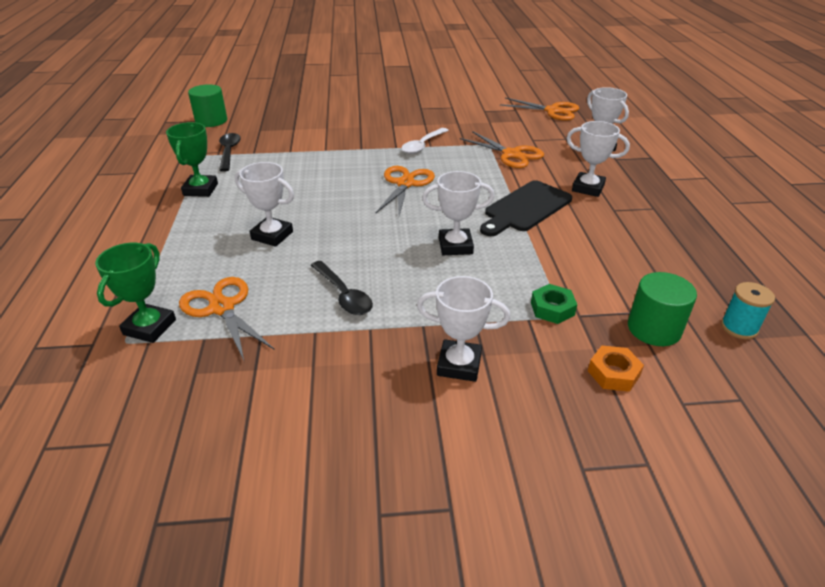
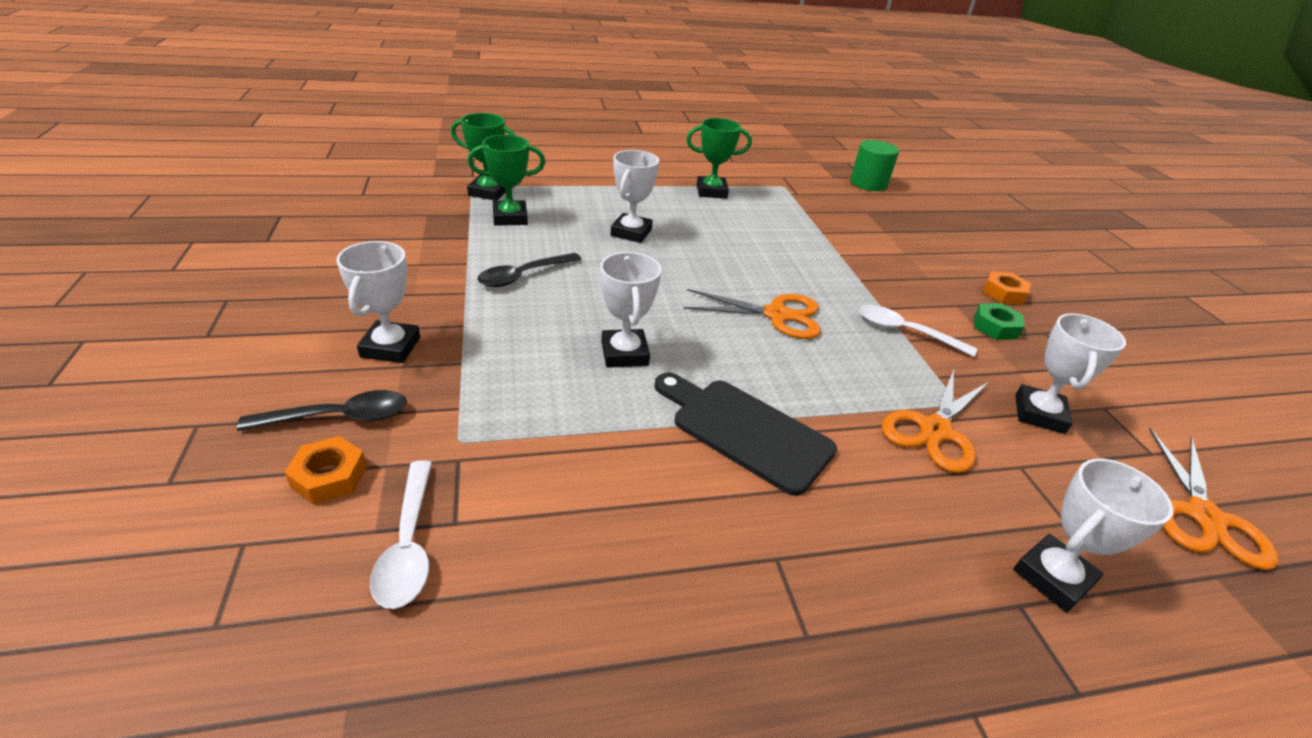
camera: 80 degrees right, 0 degrees up
orange scissors [179,277,275,360] -> green trophy [468,135,545,226]
black spoon [219,133,241,172] -> black spoon moved to [237,390,407,431]
green nut [531,284,577,324] -> green nut moved to [974,303,1025,340]
white trophy [566,121,630,197] -> white trophy moved to [1015,313,1126,434]
green cylinder [628,272,697,346] -> white spoon [370,461,432,609]
turquoise spool [721,282,775,339] -> none
none -> orange nut [983,271,1031,305]

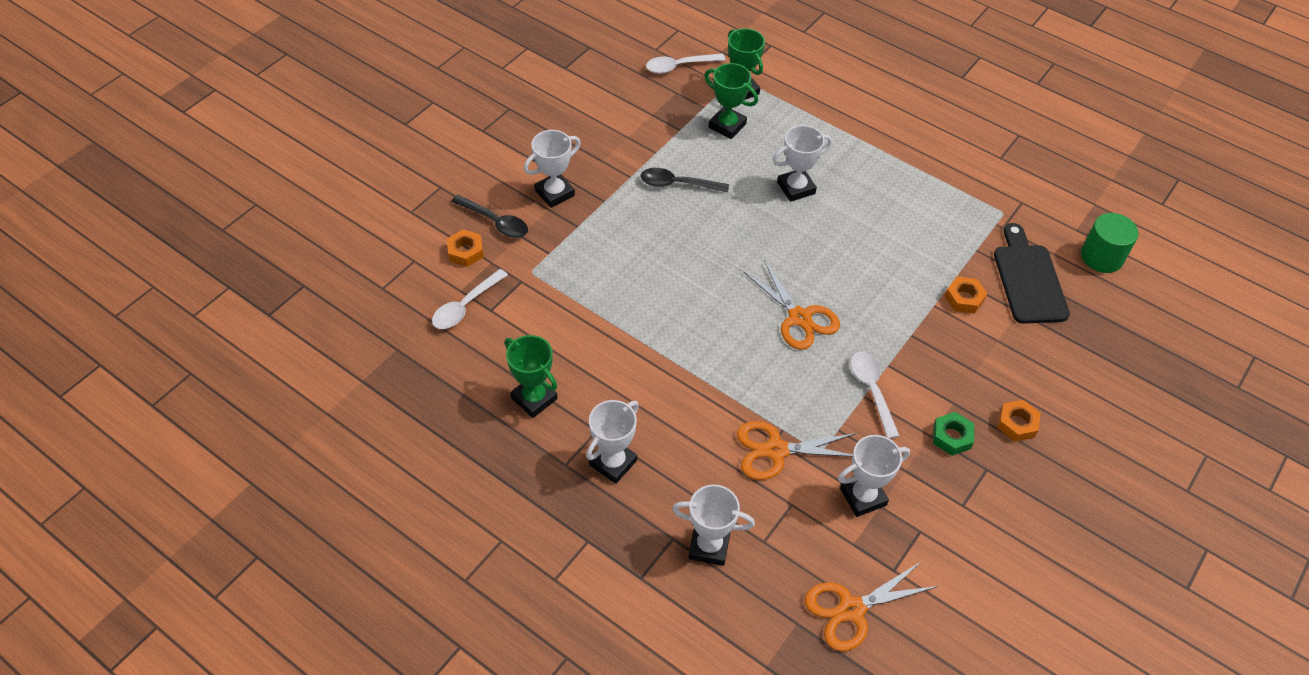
camera: 50 degrees right, 15 degrees up
white trophy [600,252,662,368] -> white trophy moved to [586,400,639,484]
black cutting board [654,373,837,496] -> black cutting board moved to [994,223,1070,324]
green trophy [686,118,752,199] -> green trophy moved to [505,335,558,418]
none -> white spoon [646,53,725,74]
none -> orange nut [945,276,988,314]

